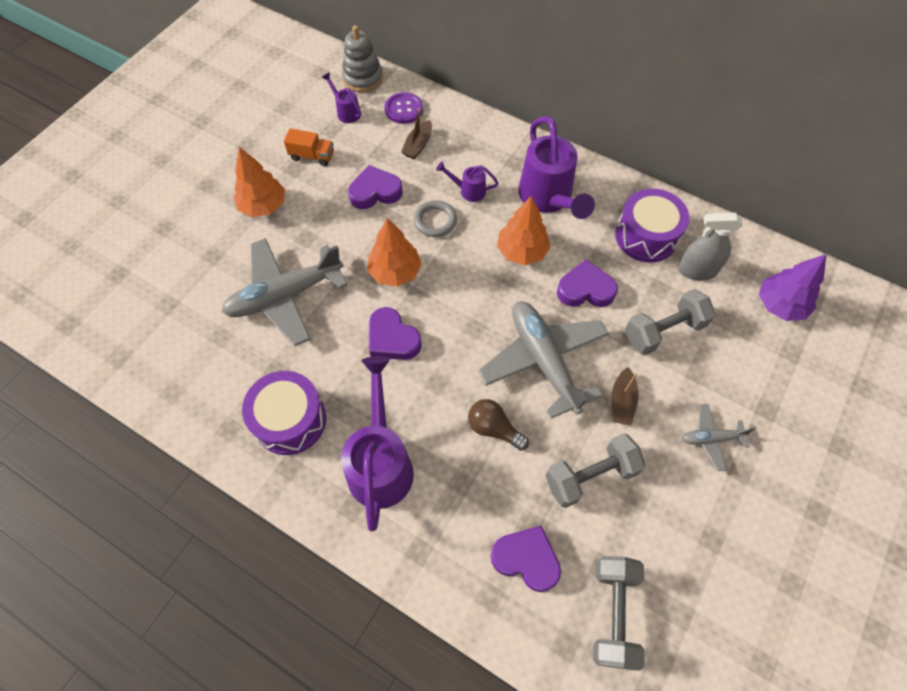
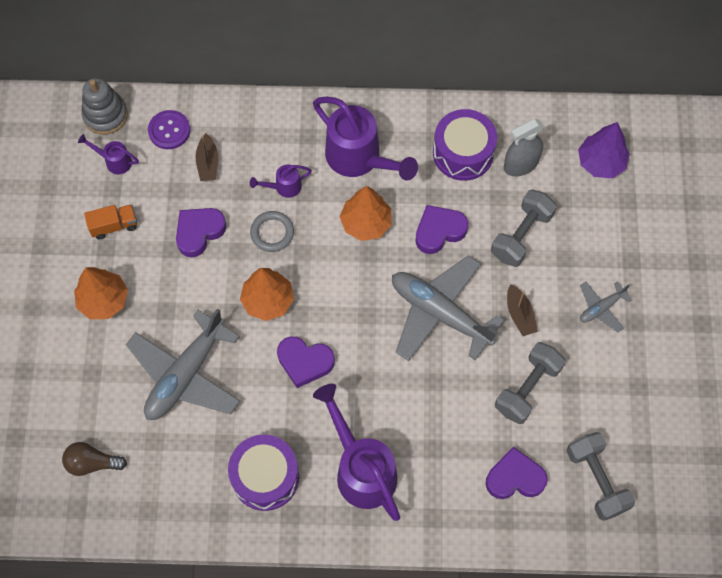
camera: 30 degrees left, 5 degrees up
brown light bulb [468,399,529,451] -> brown light bulb moved to [62,442,127,476]

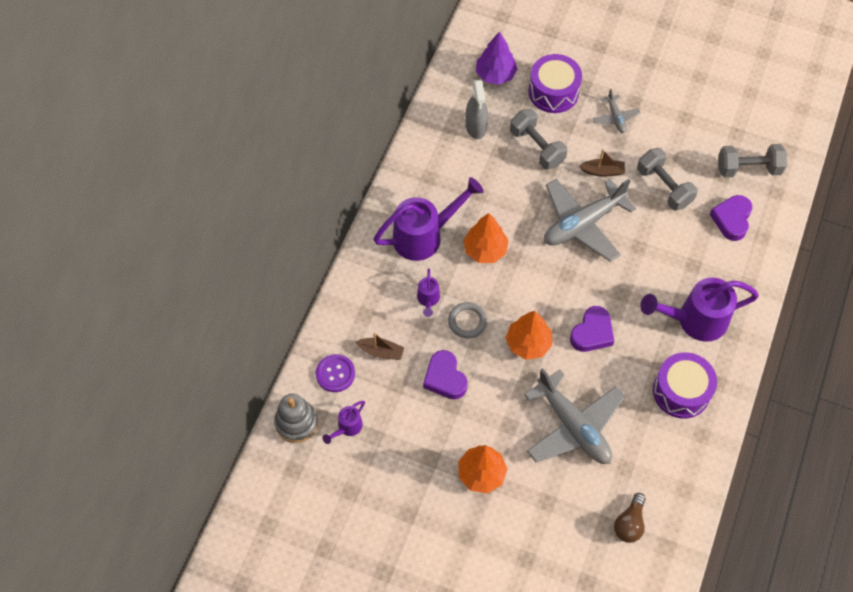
camera: 70 degrees left, 5 degrees down
orange truck [84,204,137,239] -> none
purple heart [415,205,468,254] -> none
purple drum [433,109,497,181] -> purple drum moved to [529,54,582,113]

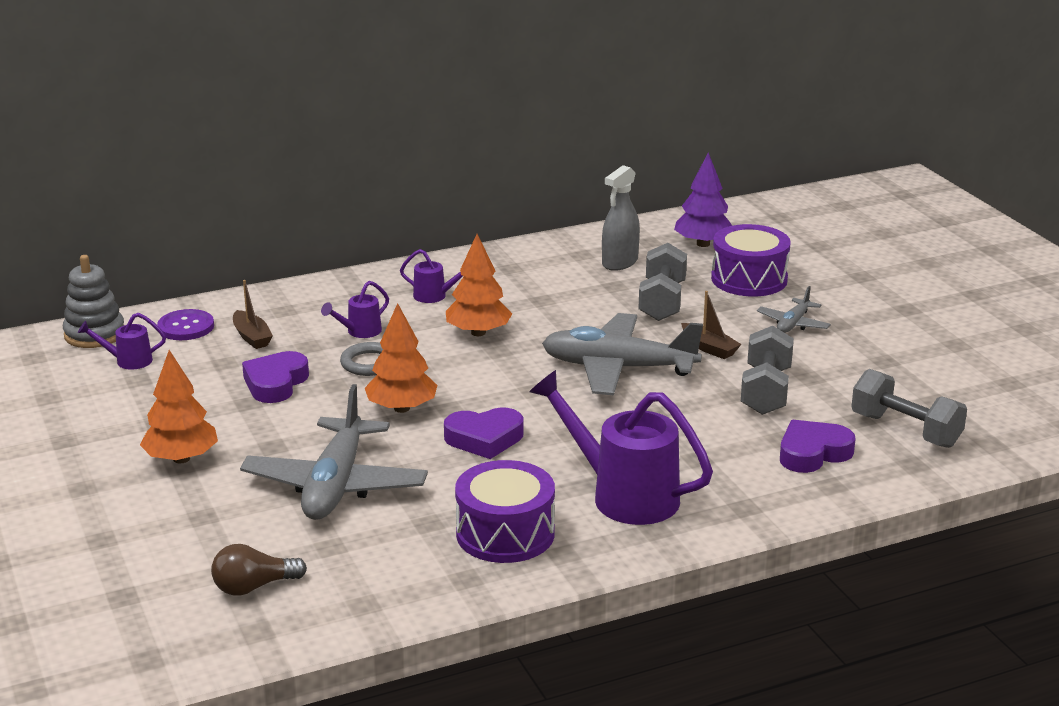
camera: 45 degrees right, 35 degrees down
purple watering can [373,177,484,261] -> purple watering can [400,249,463,303], size x0.47

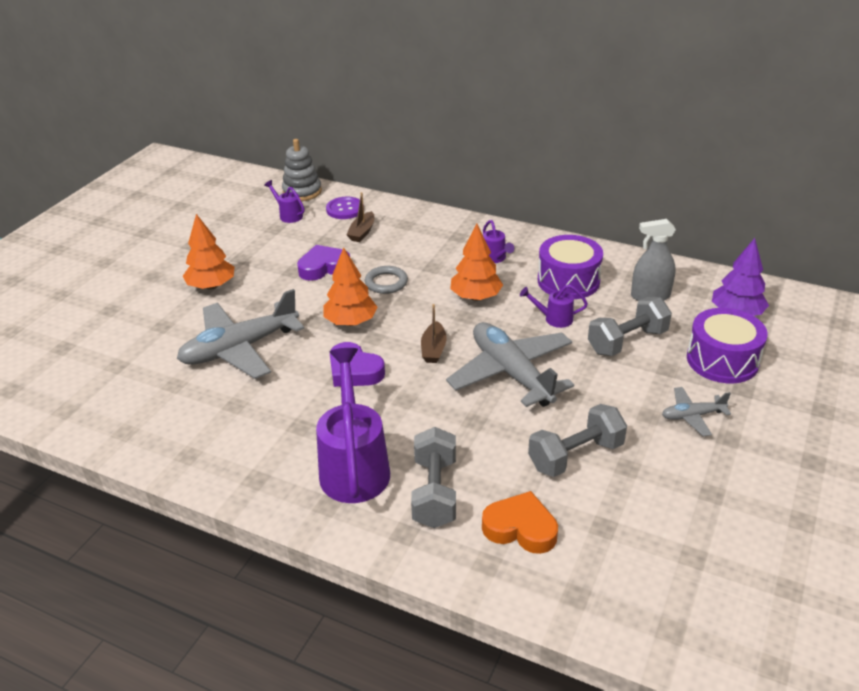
camera: 50 degrees right, 10 degrees up
brown light bulb [211,544,307,596] -> none
purple watering can [321,281,389,338] -> purple watering can moved to [520,284,588,328]
purple drum [455,460,555,563] -> purple drum moved to [538,235,603,299]
brown boat [681,291,741,359] -> brown boat moved to [421,304,447,363]
purple heart [780,420,856,473] -> orange heart [482,491,558,554]
grey dumbbell [851,369,967,448] -> grey dumbbell moved to [411,427,456,528]

